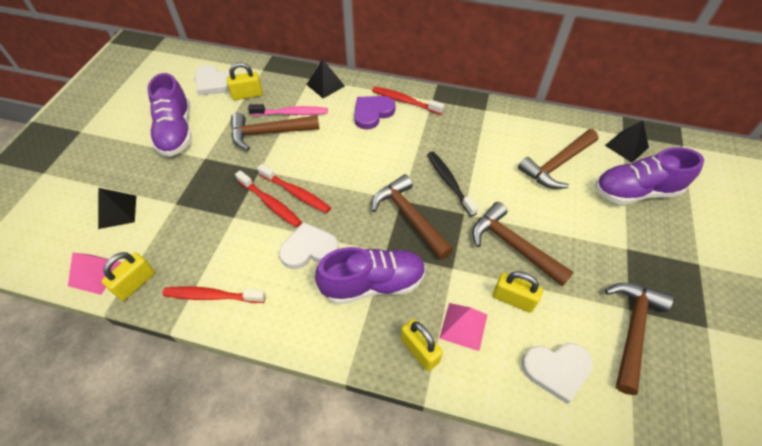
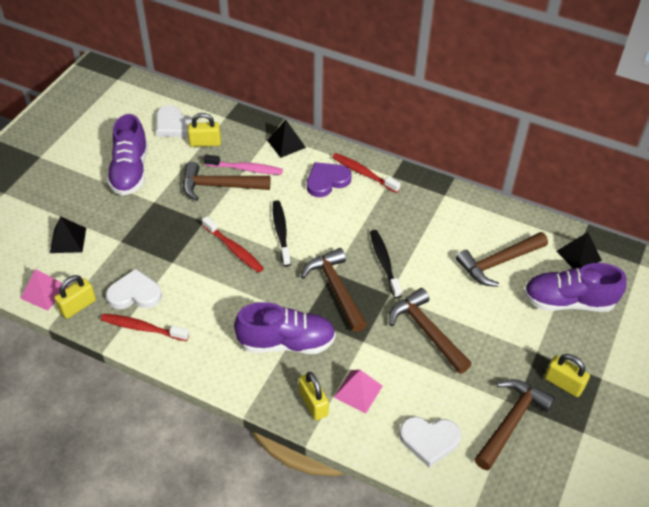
camera: 10 degrees right, 5 degrees down
red toothbrush [235,170,302,227] -> none
white heart [279,222,339,269] -> white heart moved to [106,269,162,309]
yellow padlock [493,271,543,313] -> yellow padlock moved to [545,354,590,397]
none -> black toothbrush [273,200,291,267]

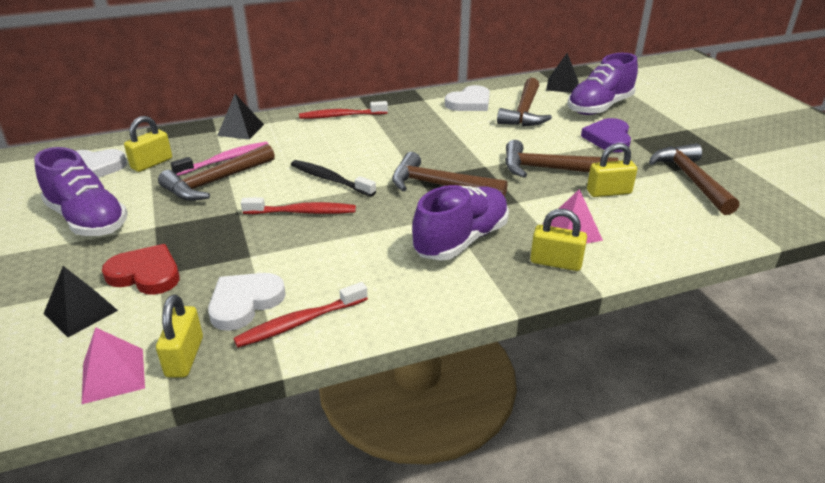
camera: 45 degrees left, 15 degrees down
purple heart [307,162,352,197] -> purple heart moved to [581,118,631,152]
black toothbrush [370,230,402,298] -> none
white heart [399,417,461,467] -> white heart moved to [445,85,490,111]
yellow padlock [545,354,590,397] -> yellow padlock moved to [587,143,637,197]
none -> red heart [102,244,180,295]

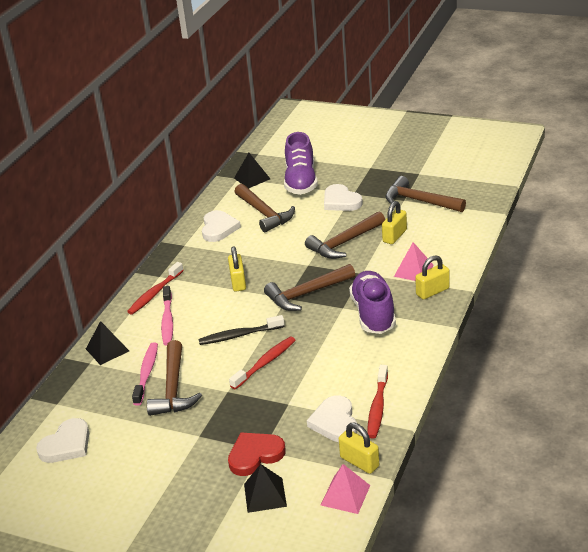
camera: 45 degrees left, 0 degrees up
purple shoe [34,147,128,236] -> none
yellow padlock [124,116,172,172] -> yellow padlock moved to [228,247,246,291]
purple heart [581,118,631,152] -> white heart [324,184,363,211]
none -> pink toothbrush [161,286,173,346]

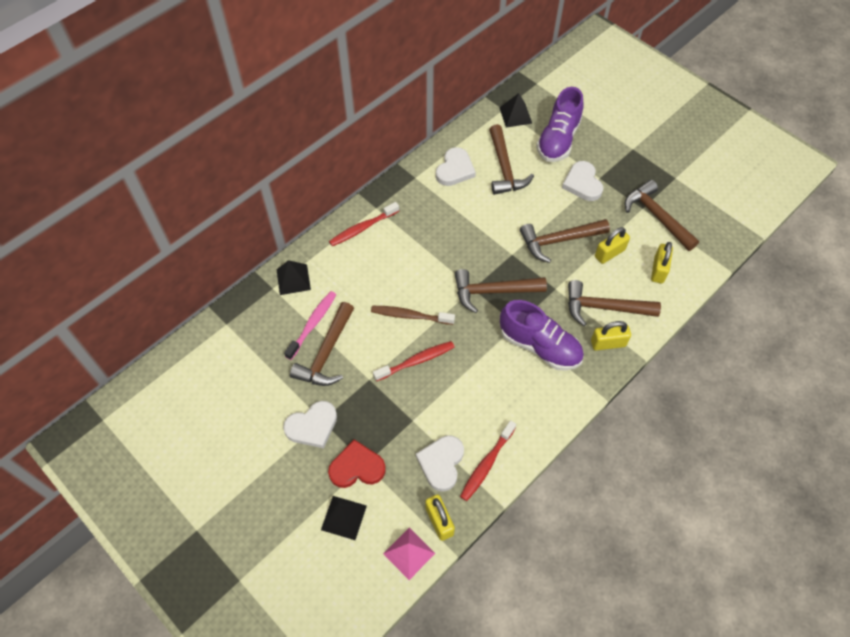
camera: 20 degrees right, 25 degrees up
white heart [36,418,89,463] -> white heart moved to [283,401,337,448]
pink toothbrush [161,286,173,346] -> none
black toothbrush [198,315,285,345] -> brown toothbrush [371,306,455,325]
yellow padlock [228,247,246,291] -> yellow padlock moved to [651,242,673,284]
purple shoe [349,271,396,334] -> purple shoe turned 105 degrees clockwise [500,300,584,371]
pink pyramid [394,242,434,281] -> brown hammer [568,280,661,326]

